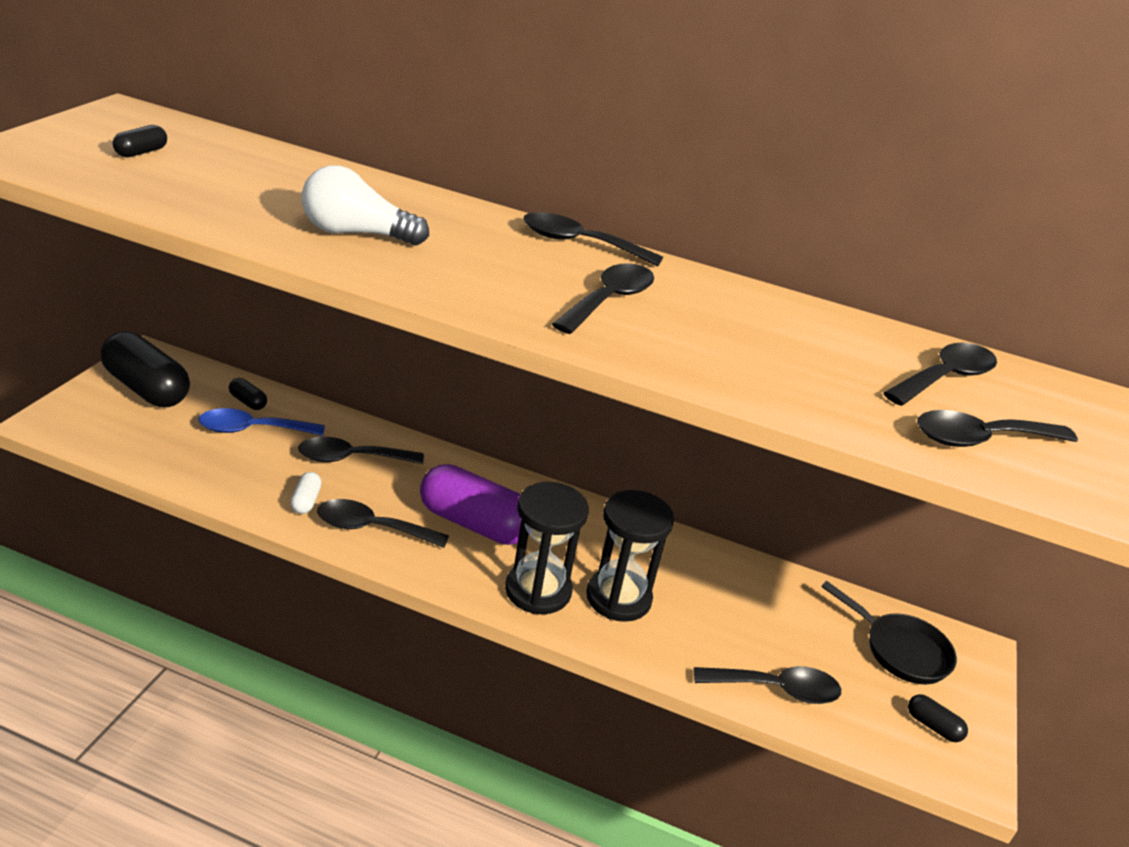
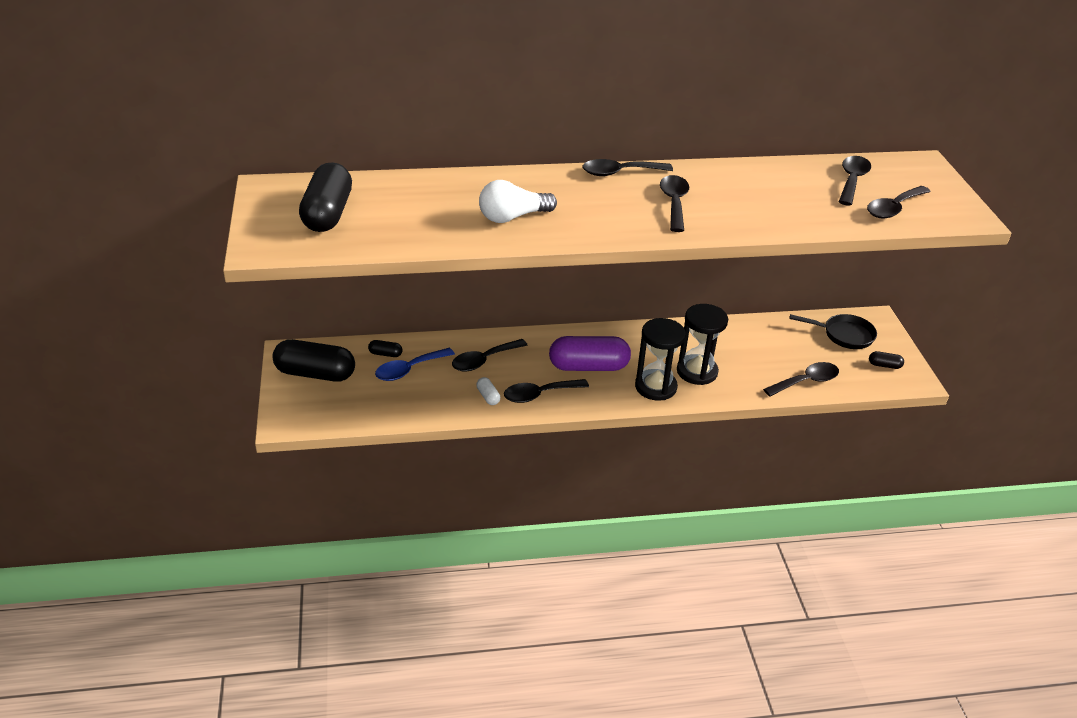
camera: 25 degrees left, 5 degrees up
black capsule [113,125,167,157] -> black capsule [299,163,352,232], size x2.33

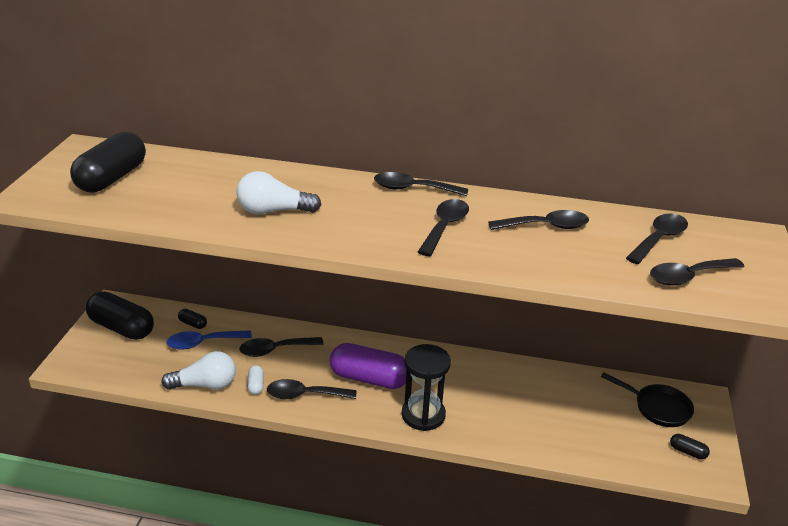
camera: 20 degrees right, 5 degrees down
black hourglass [677,304,728,385] -> none
black spoon [763,362,839,397] -> black spoon moved to [488,210,589,230]
none -> white light bulb [161,351,236,390]

